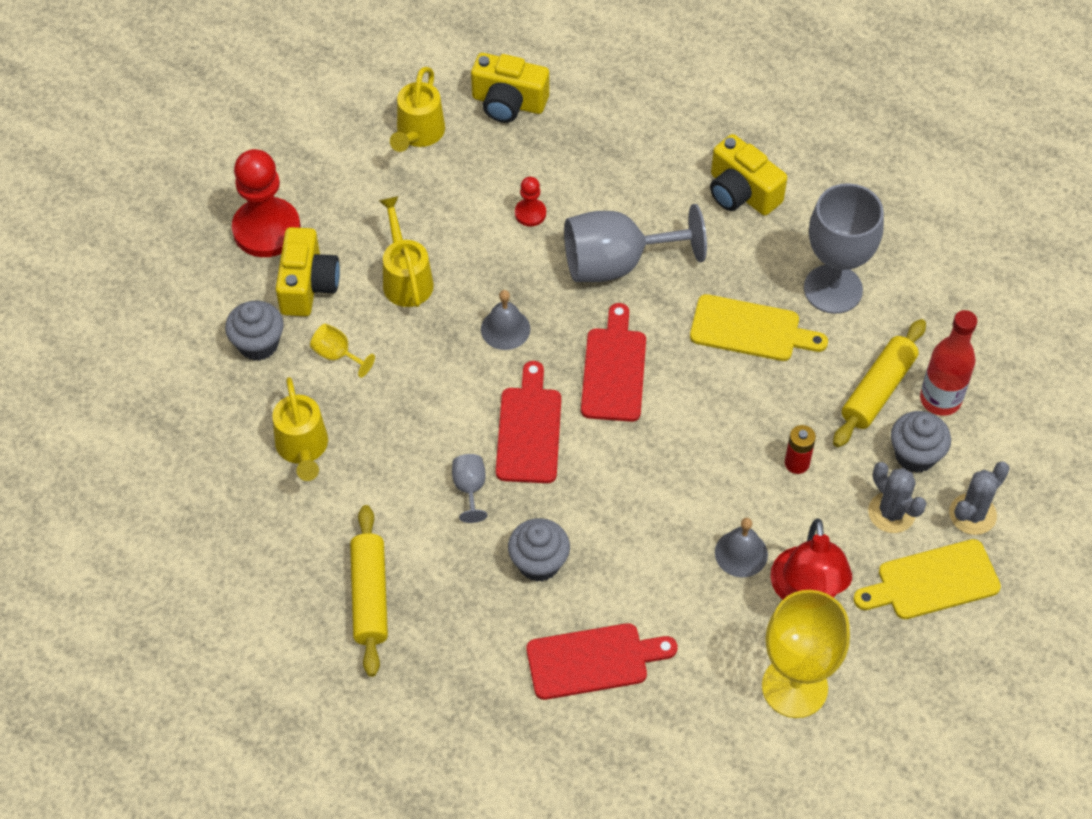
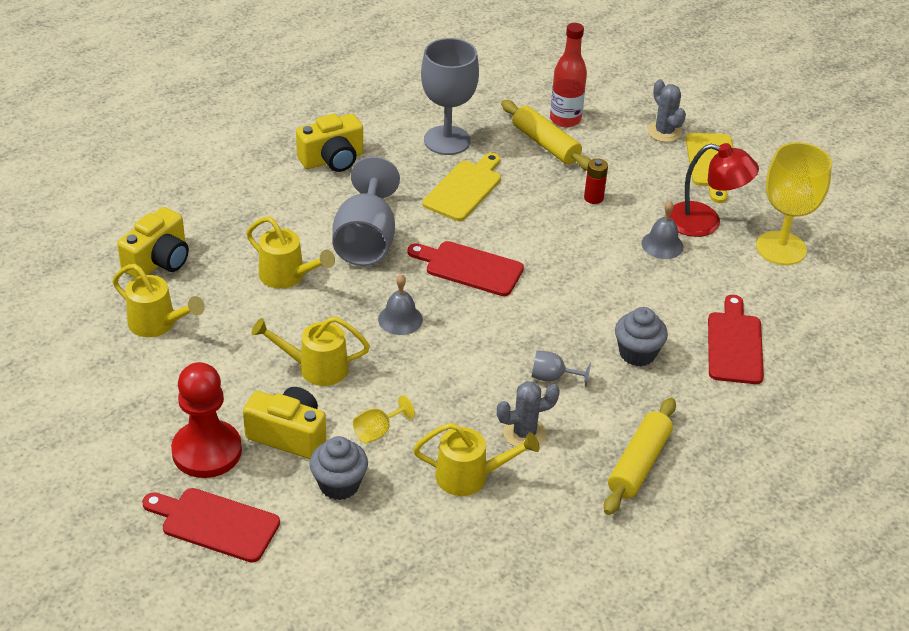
camera: 75 degrees left, 15 degrees down
yellow rolling pin [350,505,388,677] -> yellow rolling pin turned 75 degrees counterclockwise [604,398,676,515]
red cutting board [496,361,561,483] -> red cutting board moved to [142,488,280,563]
red pawn [515,177,546,226] -> yellow watering can [246,217,335,289]
grey cactus [868,462,927,533] -> grey cactus moved to [497,381,560,447]
grey cupcake [891,411,951,473] -> none

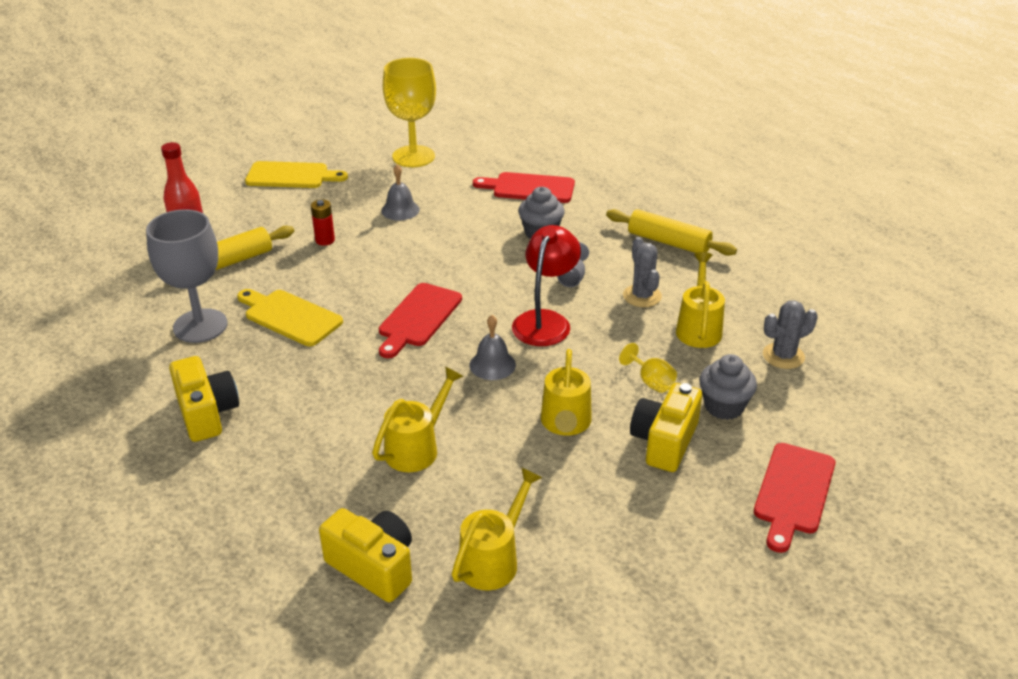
camera: 85 degrees left, 5 degrees down
red pawn [171,362,242,478] -> none
grey goblet [332,156,400,266] -> none
grey cactus [647,79,686,142] -> grey cactus moved to [763,300,818,369]
red lamp [670,143,759,237] -> red lamp moved to [512,225,581,346]

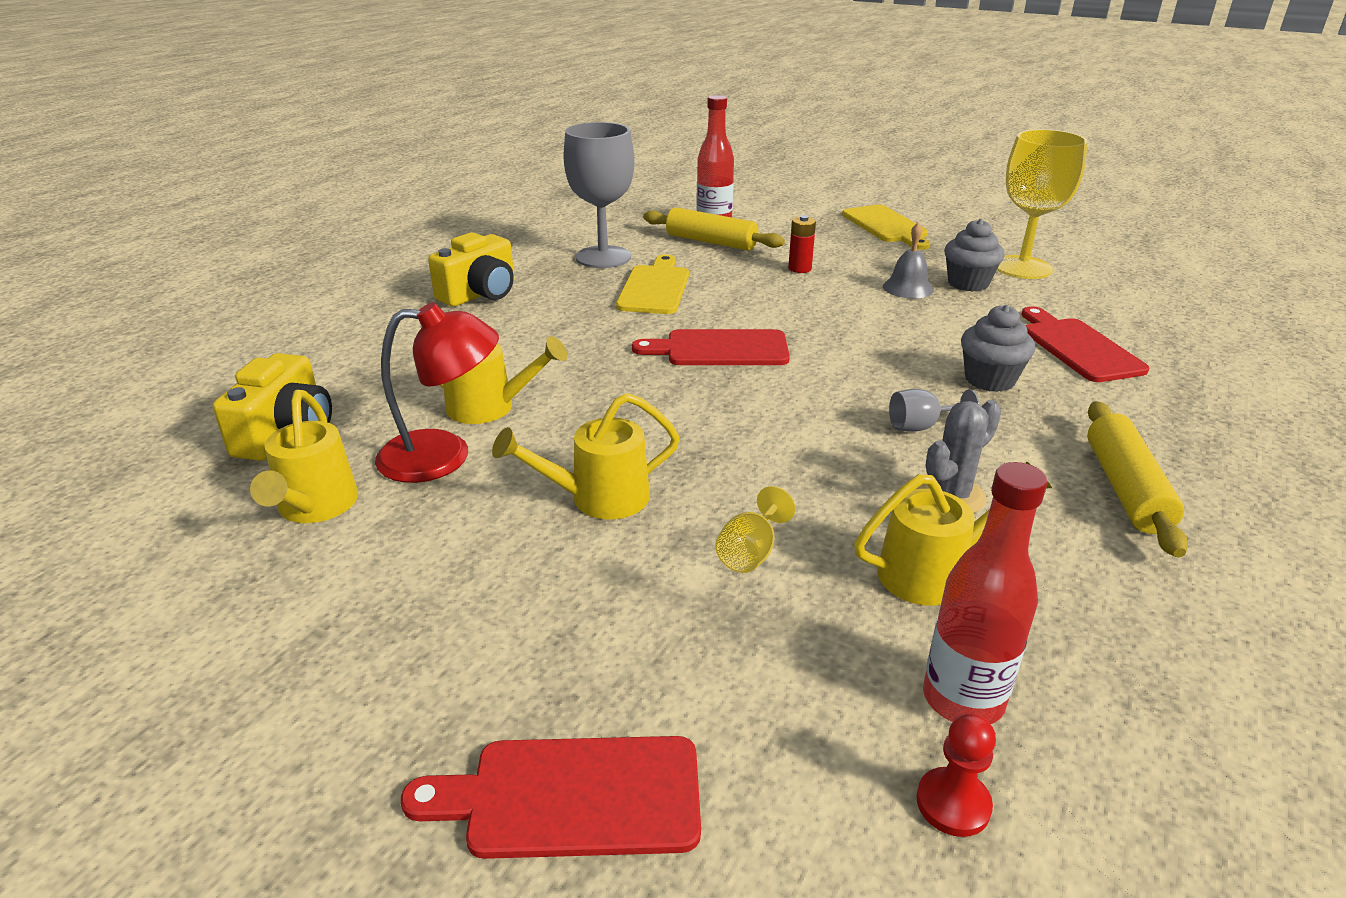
camera: 65 degrees right, 5 degrees down
yellow watering can [452,467,543,590] -> yellow watering can turned 75 degrees clockwise [250,390,358,523]
grey bell [469,315,516,380] -> none
red lamp [512,225,581,346] -> red lamp moved to [375,302,499,483]
yellow camera [630,383,702,472] -> none
grey cupcake [699,354,757,420] -> grey cupcake moved to [944,219,1005,292]
grey cactus [763,300,818,369] -> red bottle [923,462,1048,724]
none -> red pawn [916,714,996,837]

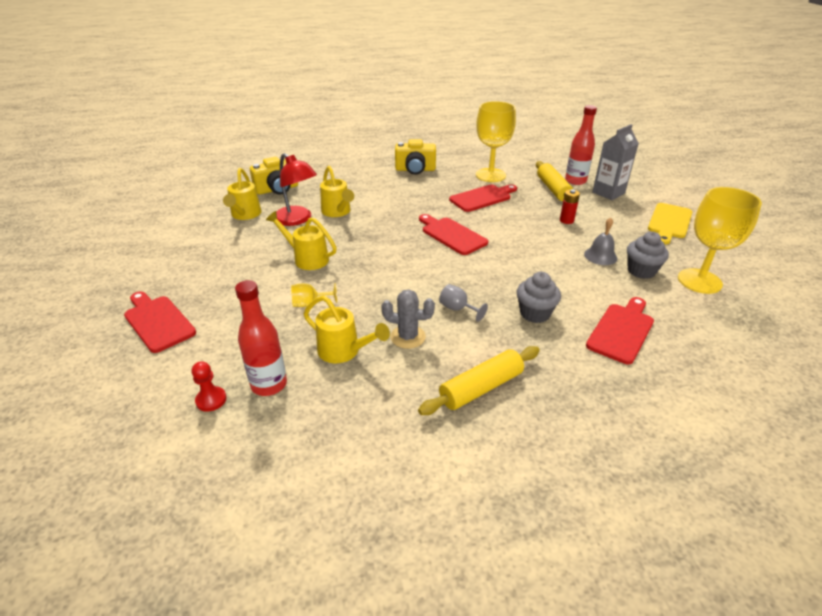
camera: 50 degrees right, 5 degrees up
yellow watering can [250,390,358,523] -> yellow watering can turned 45 degrees counterclockwise [223,168,262,220]
grey goblet [563,122,635,268] -> yellow goblet [476,101,516,182]
yellow cutting board [616,254,689,314] -> red cutting board [449,184,517,212]
none -> grey carton [592,124,639,200]

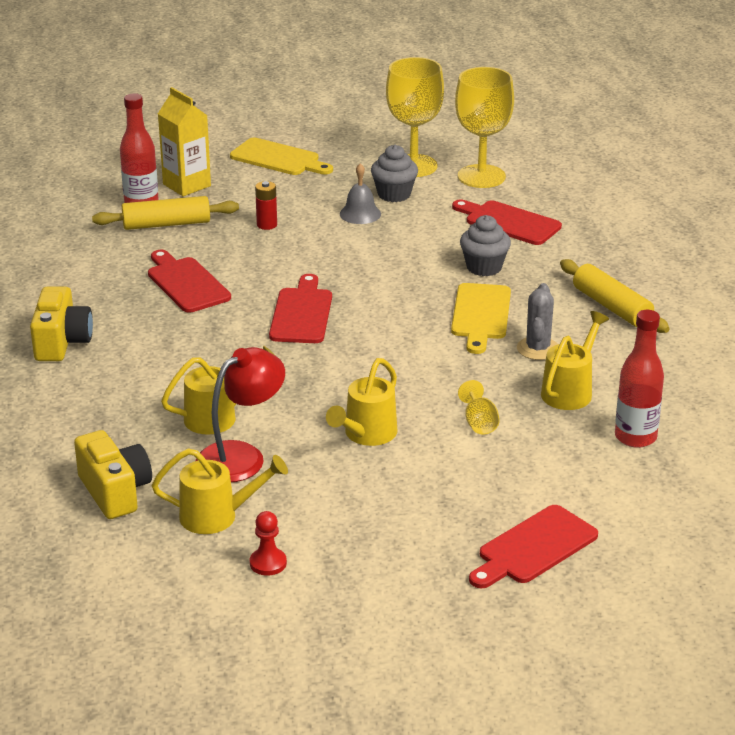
camera: 90 degrees left, 5 degrees down
red pawn [192,361,227,412] -> red pawn moved to [250,511,287,576]
red cutting board [419,214,488,255] -> red cutting board turned 135 degrees clockwise [269,274,332,343]
grey goblet [439,284,488,322] -> yellow cutting board [451,283,511,354]
yellow goblet [476,101,516,182] -> yellow goblet moved to [455,67,514,188]
grey carton [592,124,639,200] -> yellow carton [158,87,211,196]

